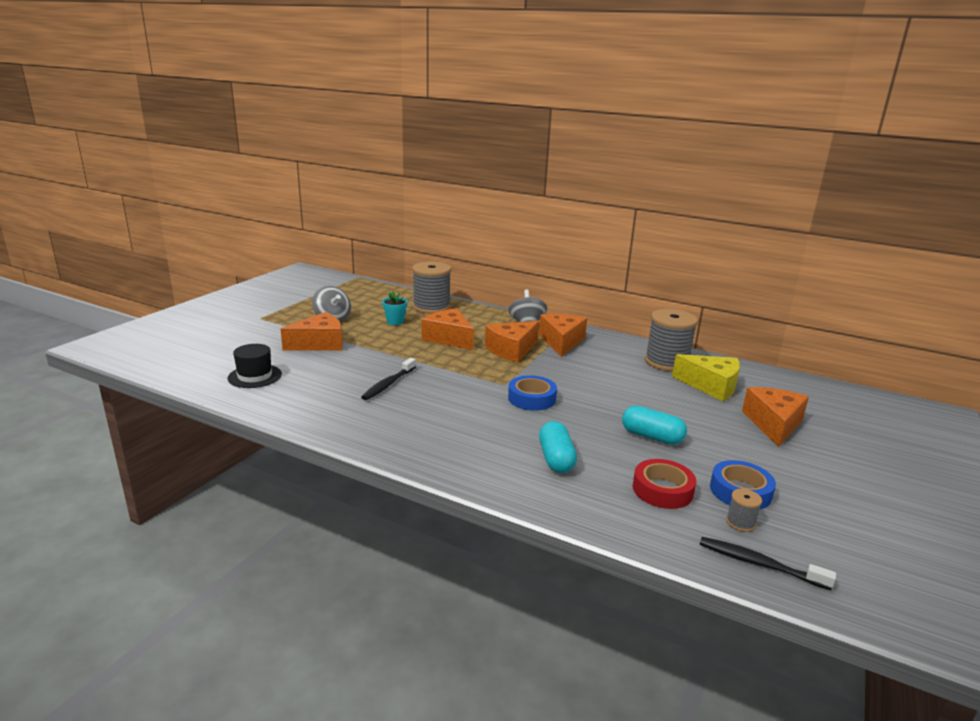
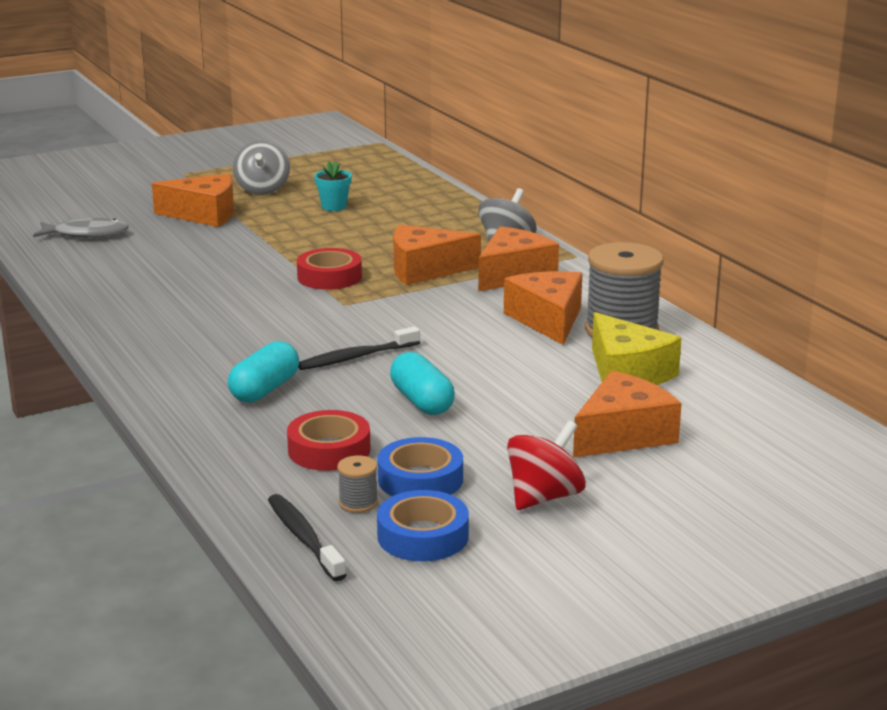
camera: 35 degrees right, 0 degrees up
black hat [228,344,282,388] -> grey fish [33,218,129,238]
black toothbrush [361,358,416,400] -> black toothbrush moved to [298,326,420,370]
grey spool [412,261,451,314] -> none
orange cheese [422,308,474,350] -> orange cheese moved to [504,271,582,345]
blue tape [508,375,557,411] -> blue tape moved to [377,490,469,561]
none -> red tape [297,248,362,290]
none -> red spinning top [507,420,586,510]

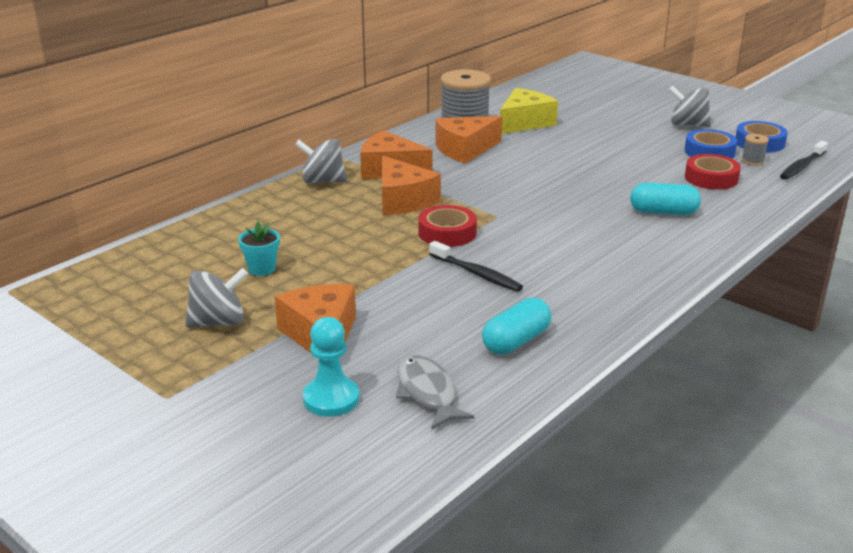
camera: 110 degrees left, 5 degrees up
black toothbrush [298,326,420,370] -> black toothbrush moved to [429,241,523,292]
turquoise capsule [390,352,455,415] -> turquoise capsule moved to [482,298,552,354]
red spinning top [507,420,586,510] -> grey spinning top [669,86,711,127]
orange cheese [573,371,682,458] -> none
none -> turquoise pawn [303,317,359,417]

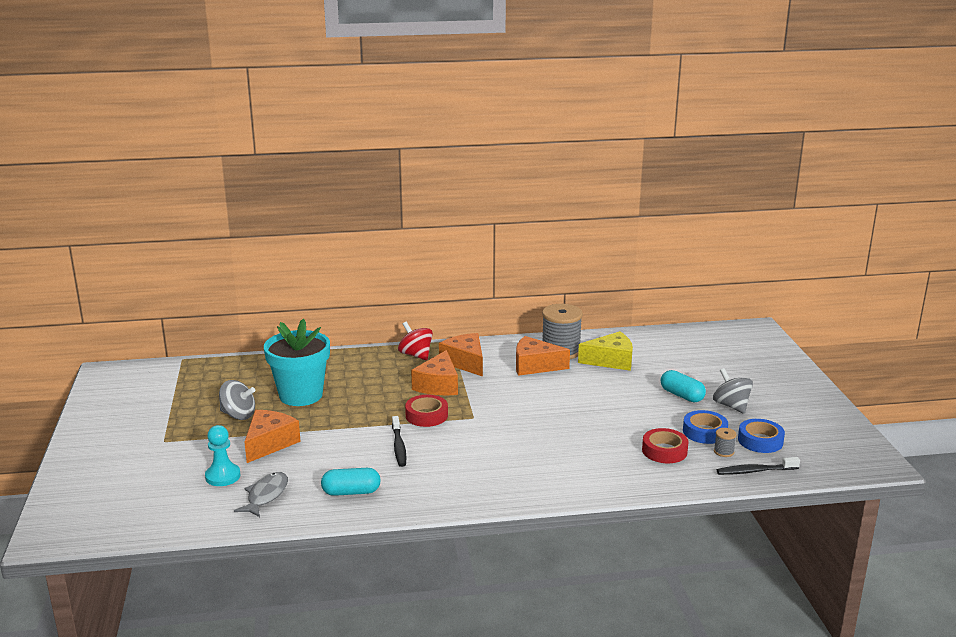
camera: 40 degrees right, 5 degrees down
turquoise flower pot [238,221,280,276] -> turquoise flower pot [264,319,330,406], size x2.42
grey spinning top [295,139,348,183] -> red spinning top [398,322,433,360]
turquoise capsule [630,183,701,215] -> turquoise capsule moved to [661,370,706,402]

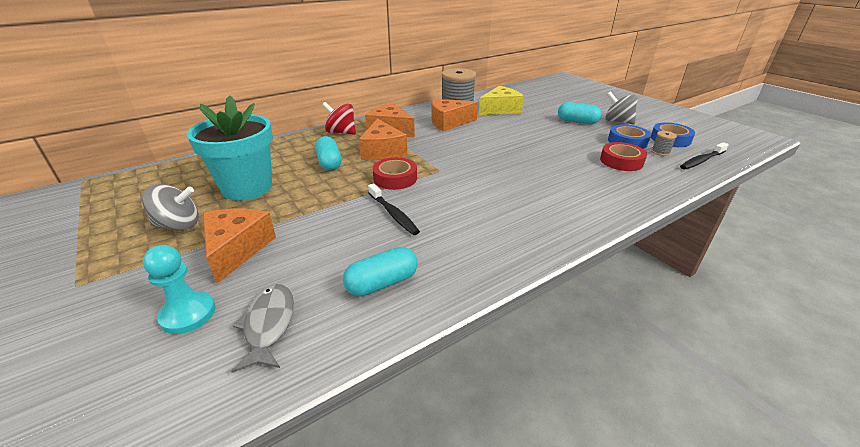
camera: 25 degrees left, 10 degrees up
none -> turquoise capsule [315,136,342,170]

